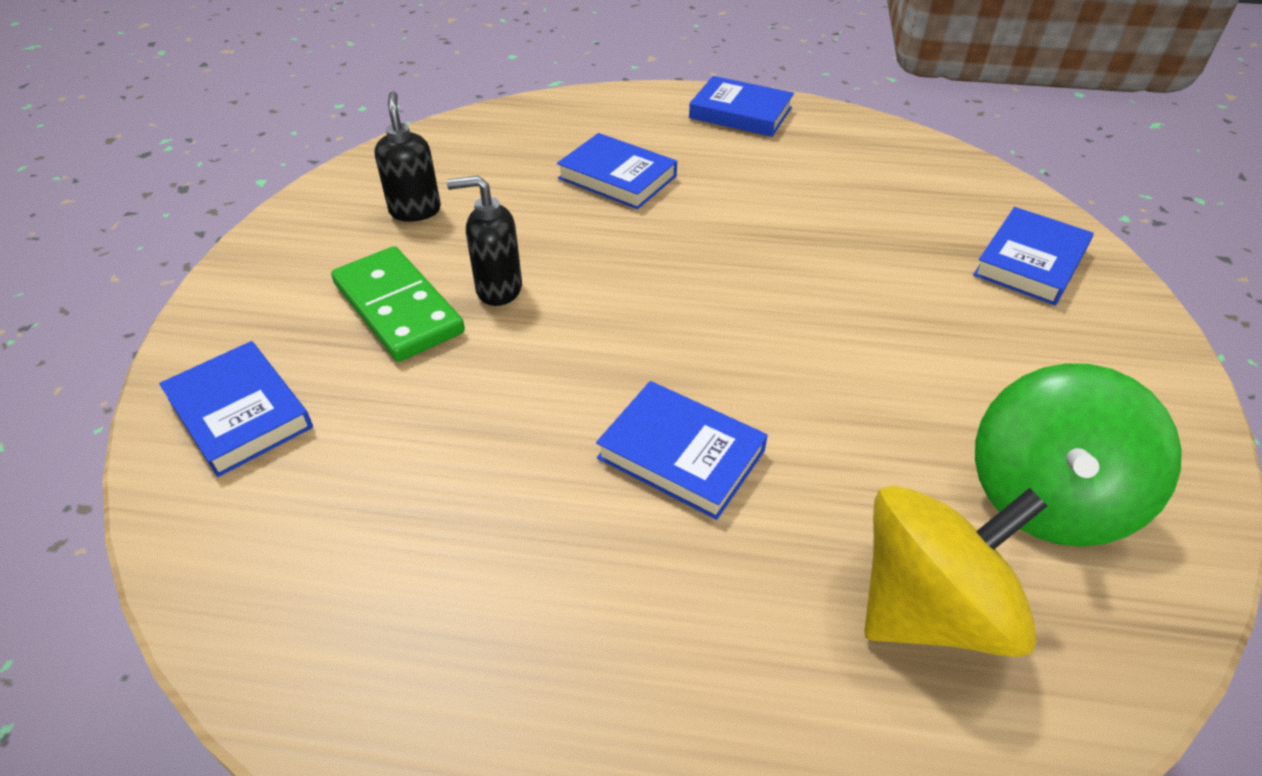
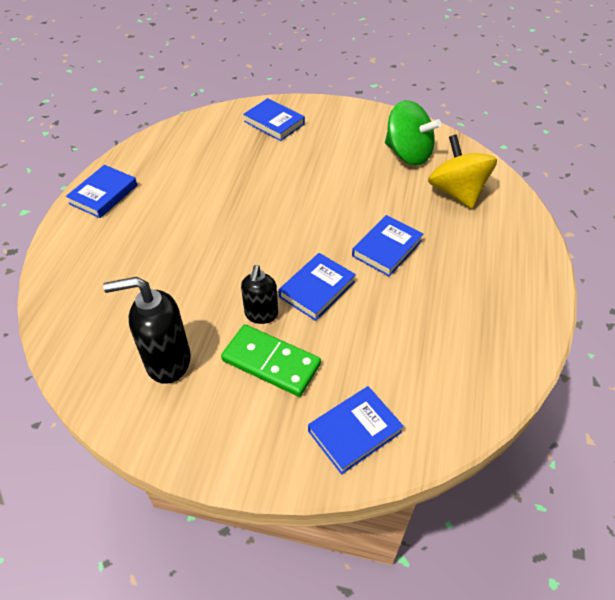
camera: 85 degrees left, 5 degrees up
green domino [331,246,465,362] -> green domino turned 60 degrees clockwise [221,324,321,397]
black soap dispenser [374,91,441,222] -> black soap dispenser [103,277,191,384], size x1.58
blue book [557,133,677,209] -> blue book moved to [278,253,356,321]

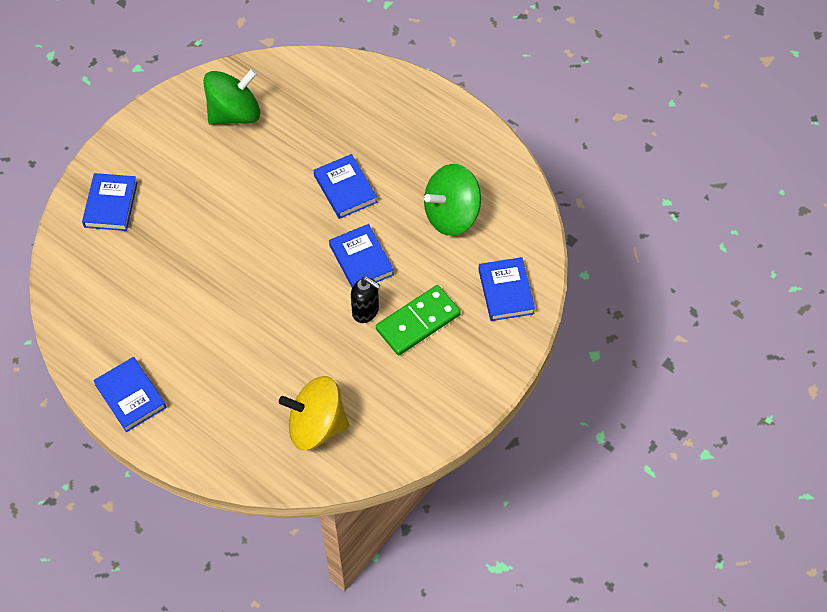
camera: 65 degrees left, 10 degrees up
black soap dispenser [103,277,191,384] -> none
blue book [243,98,305,141] -> blue book turned 60 degrees counterclockwise [82,173,138,231]
yellow spinning top [428,134,497,208] -> yellow spinning top moved to [279,376,349,450]
none -> green spinning top [424,164,481,236]

